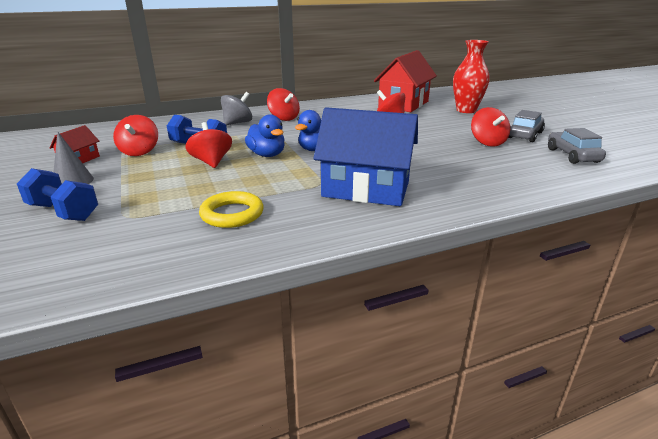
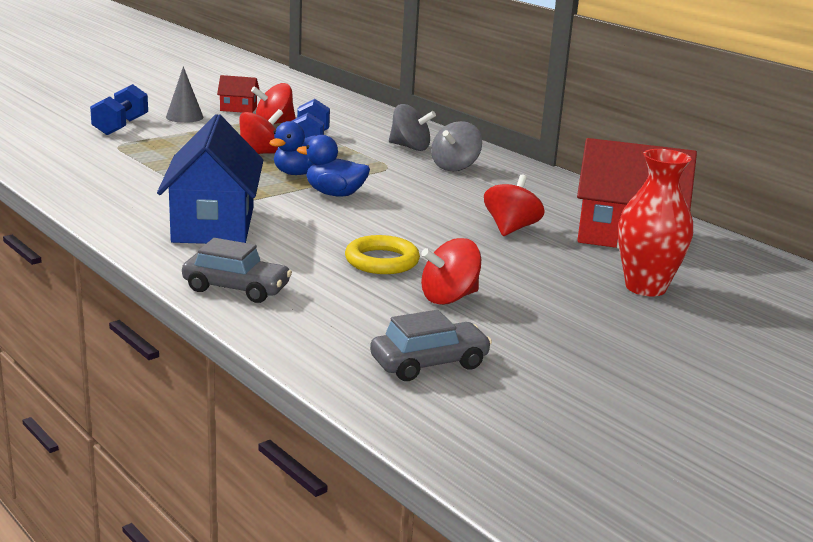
camera: 70 degrees right, 5 degrees down
yellow ring [199,191,264,228] -> yellow ring moved to [345,235,420,274]
red spinning top [267,88,300,121] -> grey spinning top [431,121,482,171]
grey car [508,110,545,142] -> grey car moved to [182,238,292,303]

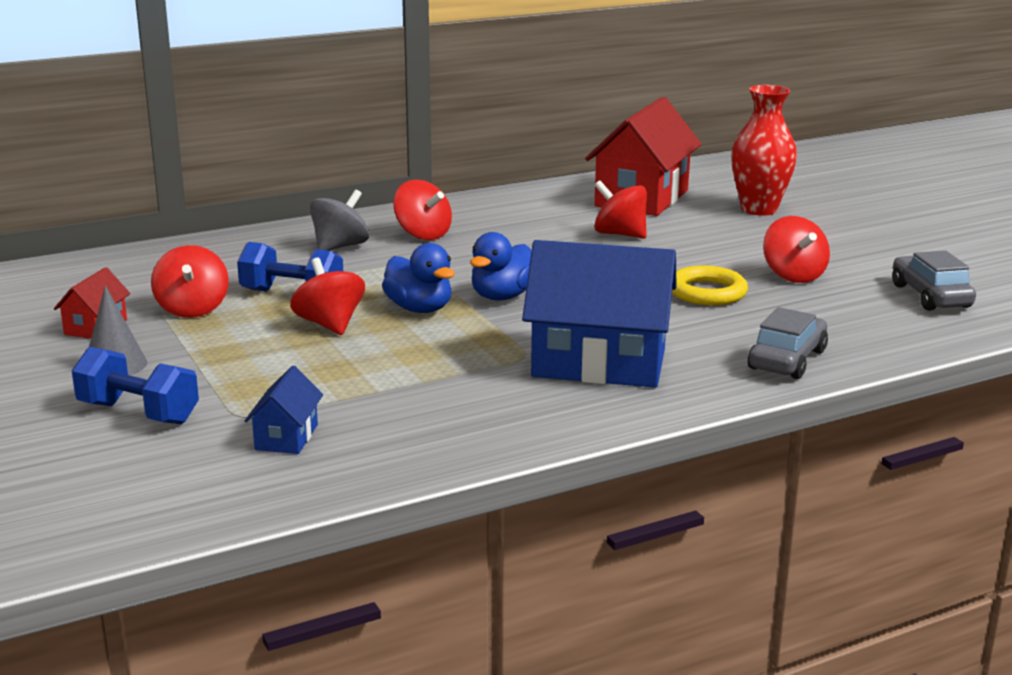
camera: 75 degrees left, 0 degrees up
grey spinning top [431,121,482,171] -> red spinning top [393,180,452,240]
none -> blue house [245,366,323,454]

